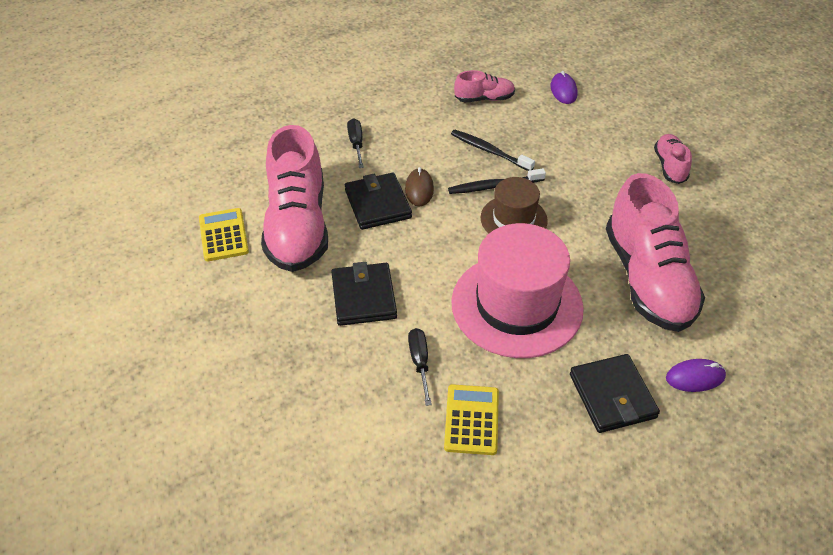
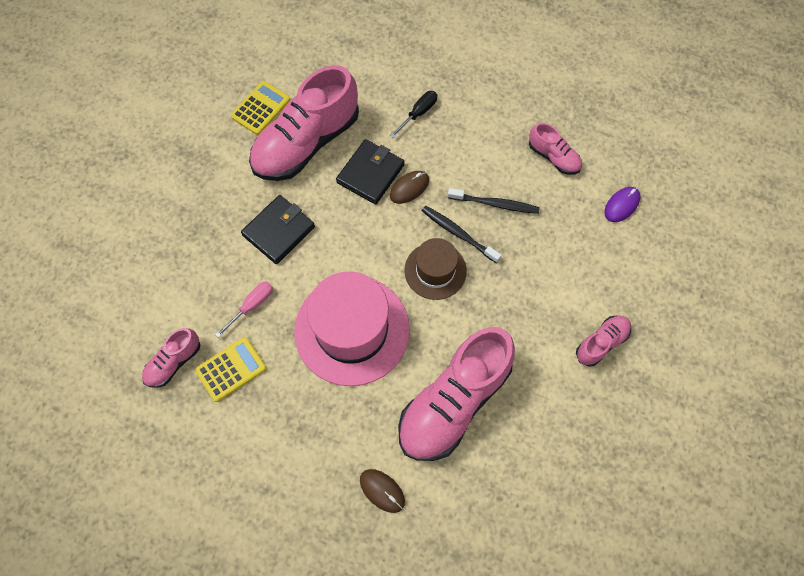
camera: 50 degrees right, 20 degrees up
black screwdriver [408,328,432,406] -> pink screwdriver [215,281,273,338]
black toothbrush [451,130,535,171] -> black toothbrush turned 105 degrees clockwise [448,188,540,214]
black wallet [570,354,660,433] -> none
purple mouse [666,359,726,392] -> brown mouse [360,469,405,513]
none -> pink shoe [142,328,200,388]

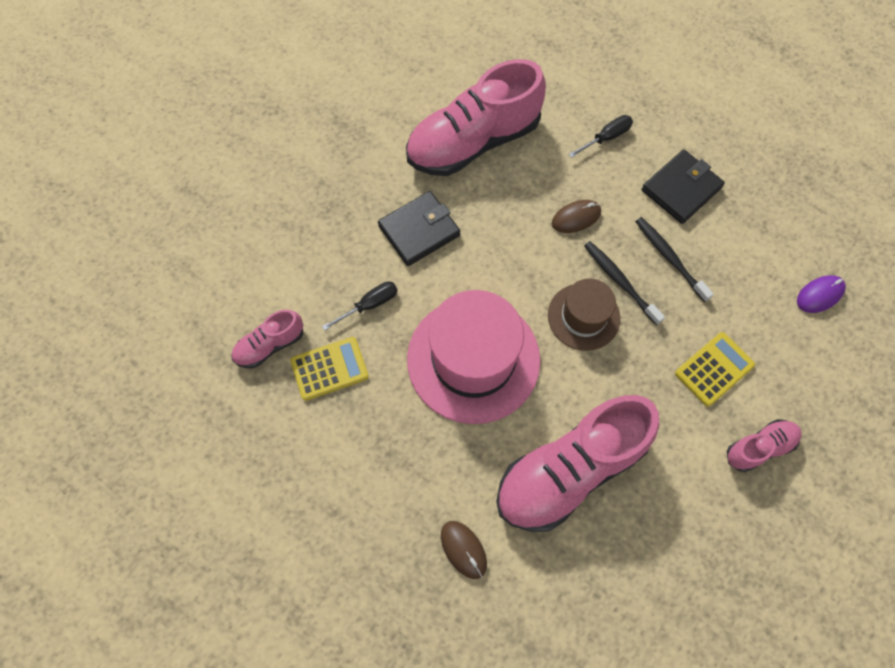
camera: 15 degrees right, 0 degrees up
pink screwdriver [215,281,273,338] -> black screwdriver [322,281,398,331]
yellow calculator [231,81,290,135] -> yellow calculator moved to [675,332,755,407]
black wallet [336,139,405,205] -> black wallet moved to [642,149,725,224]
black toothbrush [448,188,540,214] -> black toothbrush turned 150 degrees counterclockwise [635,217,714,302]
pink shoe [529,123,582,175] -> none

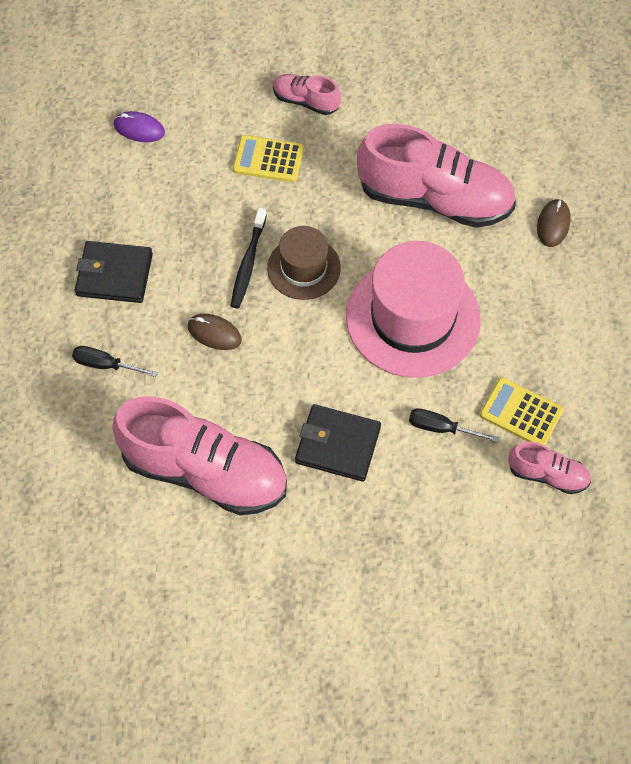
camera: 130 degrees left, 5 degrees down
black toothbrush [635,217,714,302] -> none

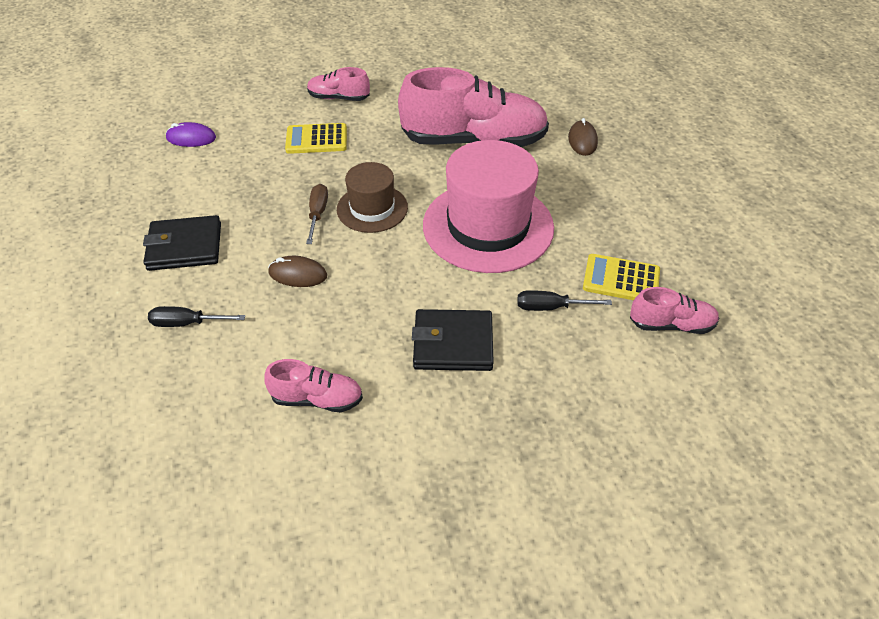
camera: 15 degrees left, 15 degrees down
pink shoe [112,397,287,515] -> pink shoe [264,359,363,412], size x0.47
black toothbrush [231,208,267,308] -> brown screwdriver [306,184,328,244]

